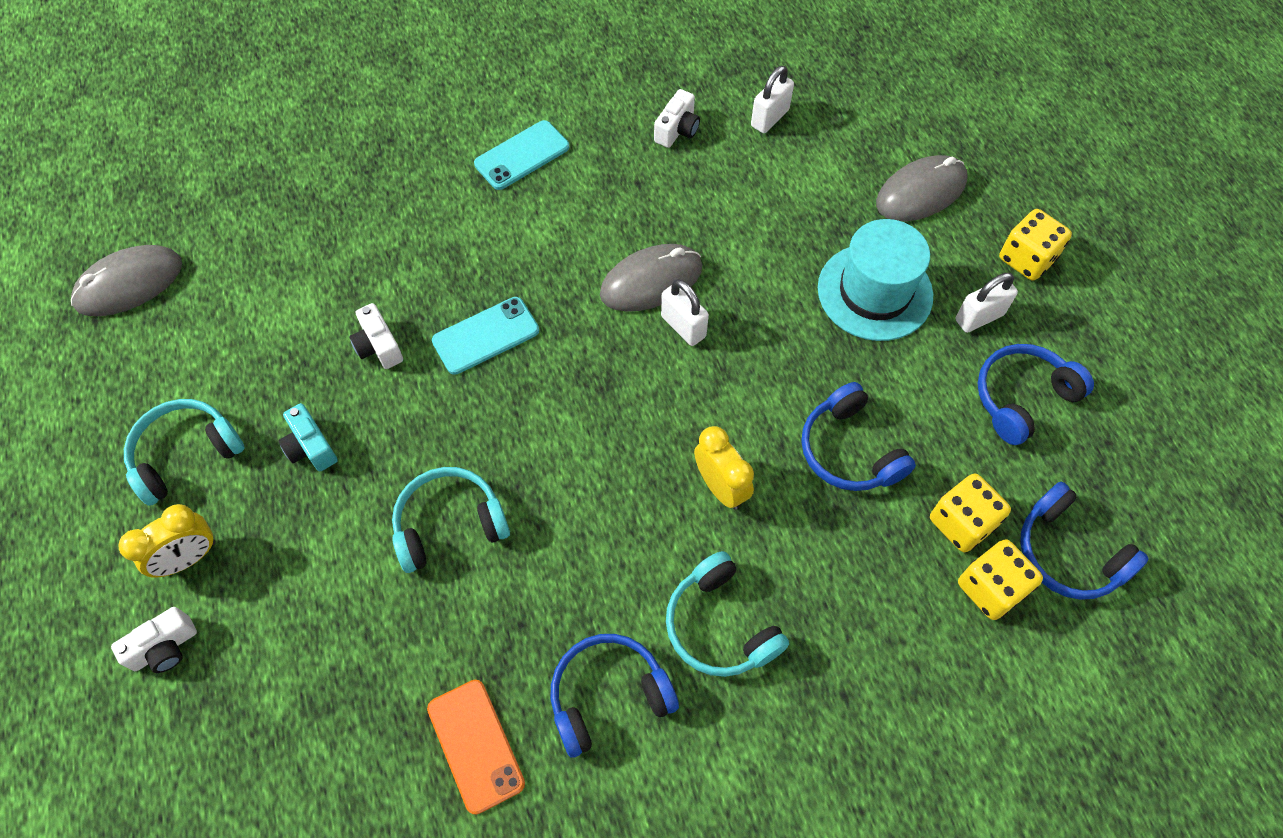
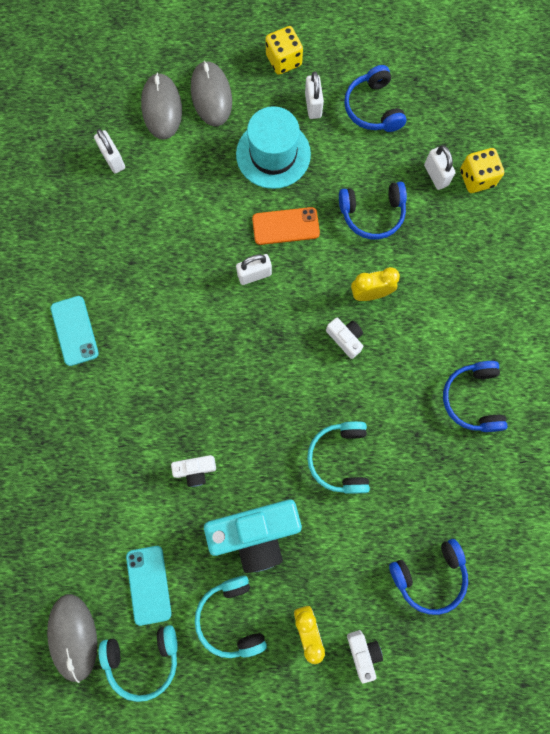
camera: 70 degrees left, 15 degrees up
turquoise camera [278,403,338,471] -> turquoise camera [204,500,302,573], size x2.12
orange phone [427,680,525,815] -> orange phone moved to [252,207,320,245]
turquoise phone [432,297,539,375] -> turquoise phone moved to [126,546,172,626]
grey mouse [600,244,702,312] -> grey mouse moved to [141,73,182,140]
white camera [654,89,700,148] -> white camera moved to [326,318,363,359]
turquoise headphones [666,551,789,677] -> turquoise headphones moved to [98,625,178,702]
yellow dice [930,473,1011,552] -> white padlock [424,145,455,190]
blue headphones [1020,482,1149,600] -> blue headphones moved to [389,539,468,615]

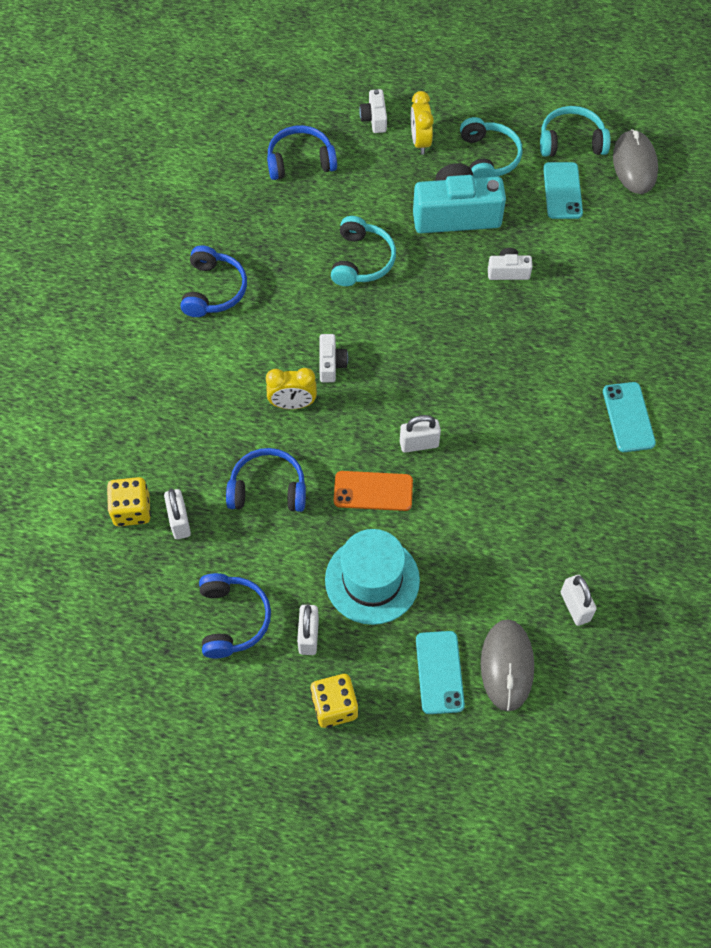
camera: 170 degrees left, 15 degrees down
grey mouse [191,60,232,126] -> turquoise phone [416,631,465,714]
white camera [326,318,363,359] -> white camera turned 150 degrees counterclockwise [319,334,348,382]

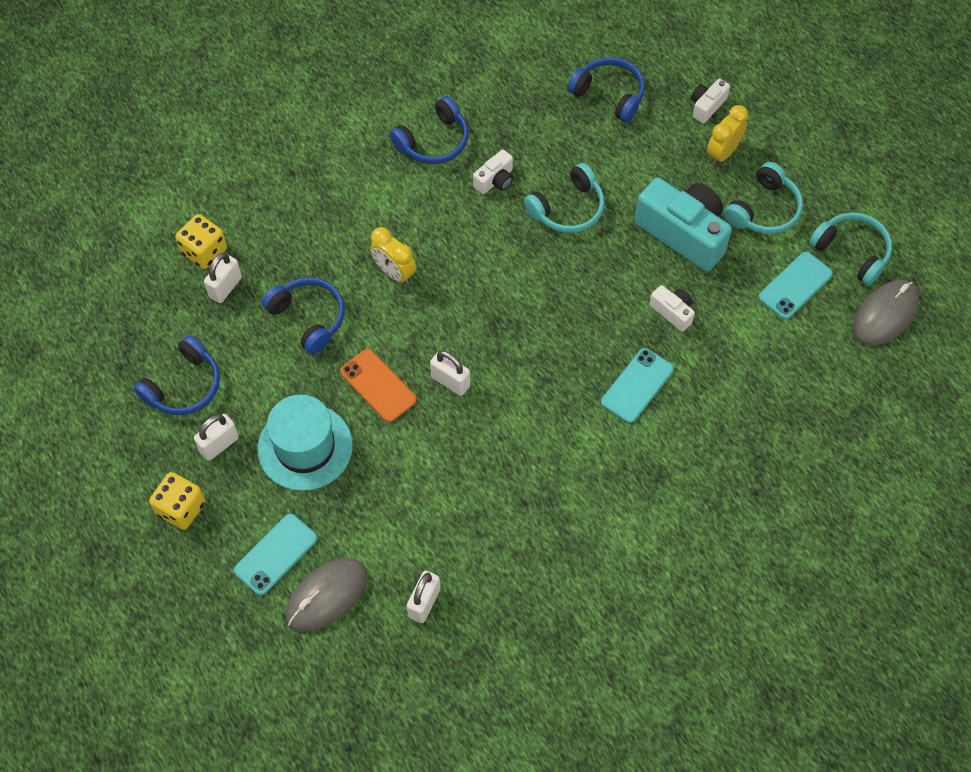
camera: 45 degrees right, 0 degrees up
white camera [319,334,348,382] -> white camera moved to [473,149,513,194]
turquoise phone [603,382,656,452] -> turquoise phone moved to [601,348,674,423]

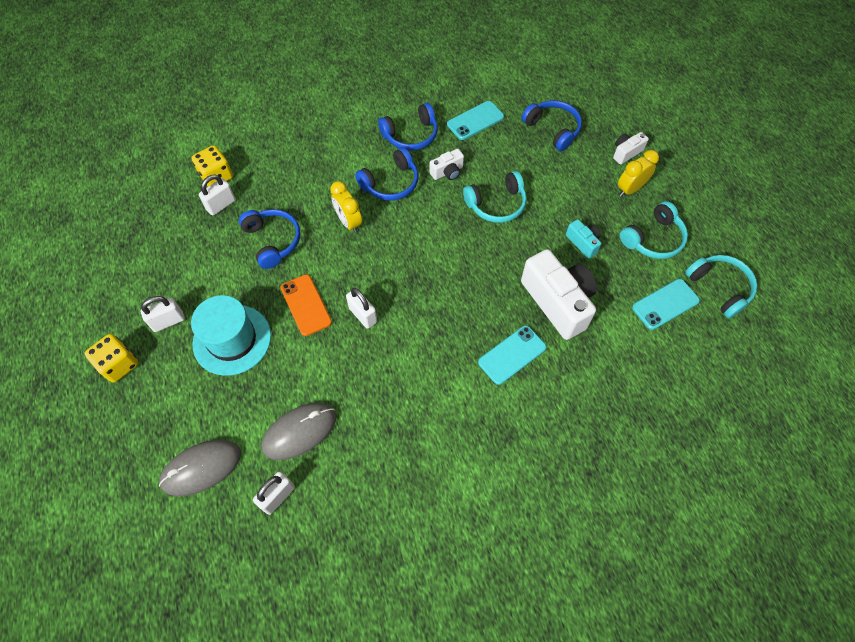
camera: 15 degrees right, 0 degrees up
blue headphones [134,335,220,415] -> blue headphones moved to [355,147,418,201]
turquoise phone [234,514,317,595] -> turquoise phone moved to [447,101,504,140]
turquoise camera [635,178,732,272] -> turquoise camera [566,219,601,259], size x0.47
white camera [650,285,695,332] -> white camera [521,249,597,340], size x2.12
grey mouse [853,280,919,346] -> grey mouse moved to [261,403,336,460]

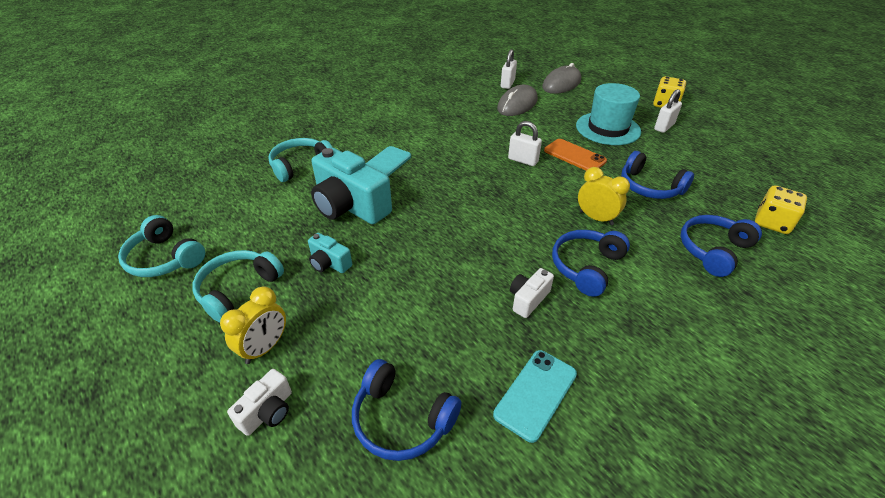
camera: 160 degrees right, 20 degrees down
white padlock [199,175,236,216] -> none
blue headphones [378,103,438,151] -> blue headphones moved to [681,215,762,277]
turquoise headphones [463,171,527,223] -> turquoise headphones moved to [268,138,333,182]
white camera [521,249,597,340] -> turquoise camera [311,148,392,224]
turquoise phone [632,279,700,330] -> none

